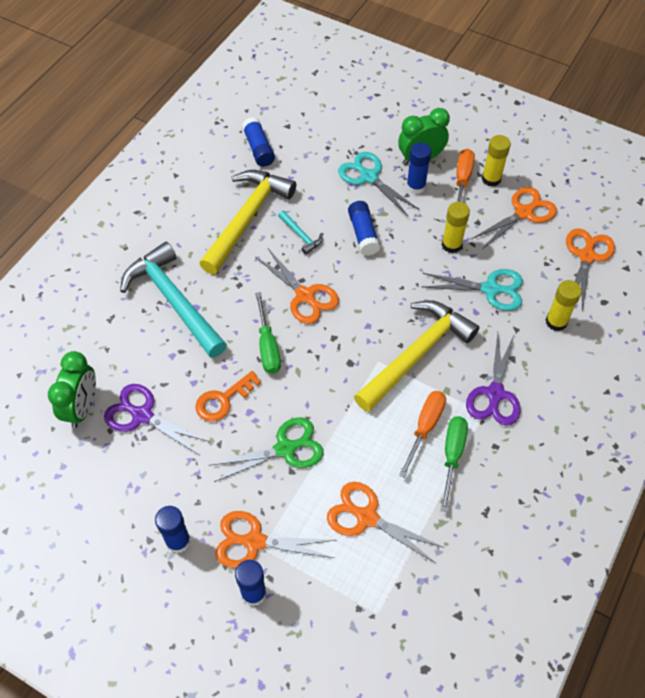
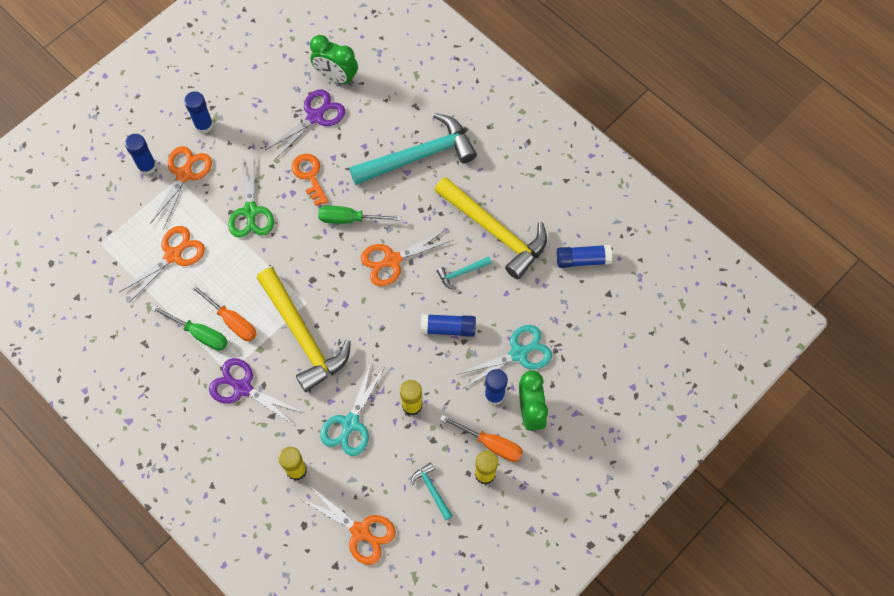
camera: 105 degrees right, 10 degrees up
orange scissors [472,187,557,249] -> turquoise hammer [411,463,453,521]

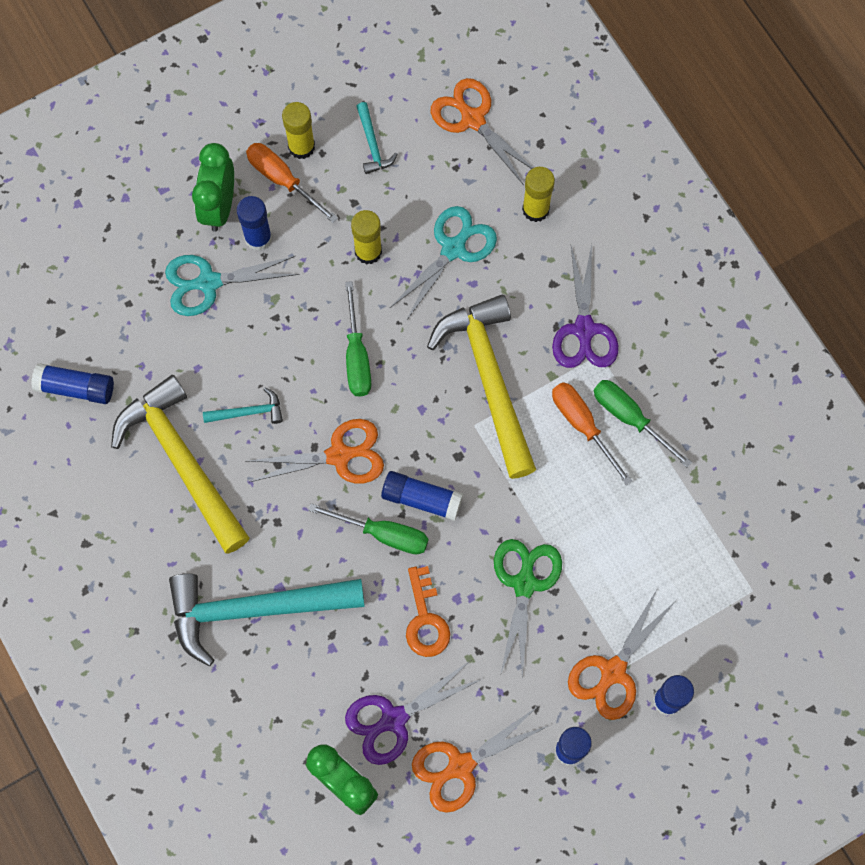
camera: 165 degrees left, 5 degrees up
orange scissors [119,226,205,302] -> orange scissors moved to [412,706,550,813]
purple scissors [209,358,303,425] -> purple scissors turned 45 degrees clockwise [552,244,619,368]
blue glue stick [421,314,476,337] -> blue glue stick moved to [381,471,463,521]
none -> green screwdriver [345,281,371,396]

